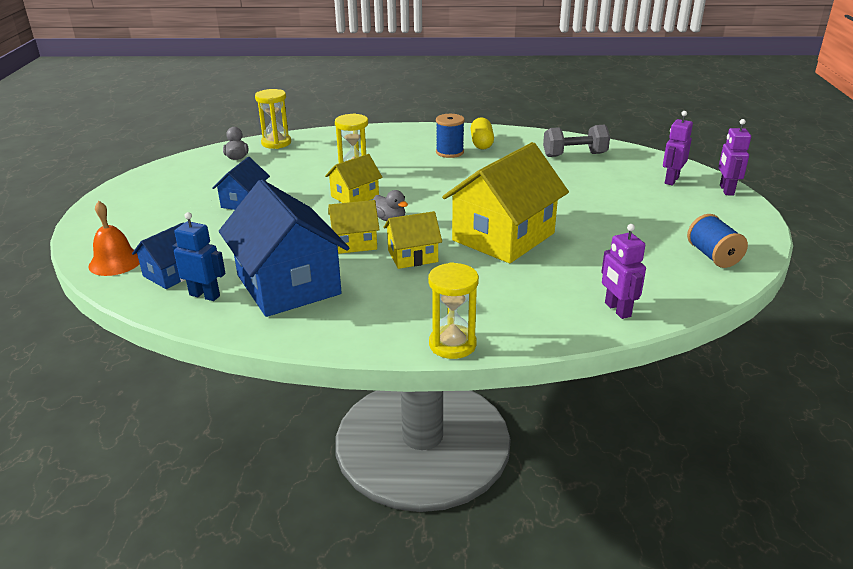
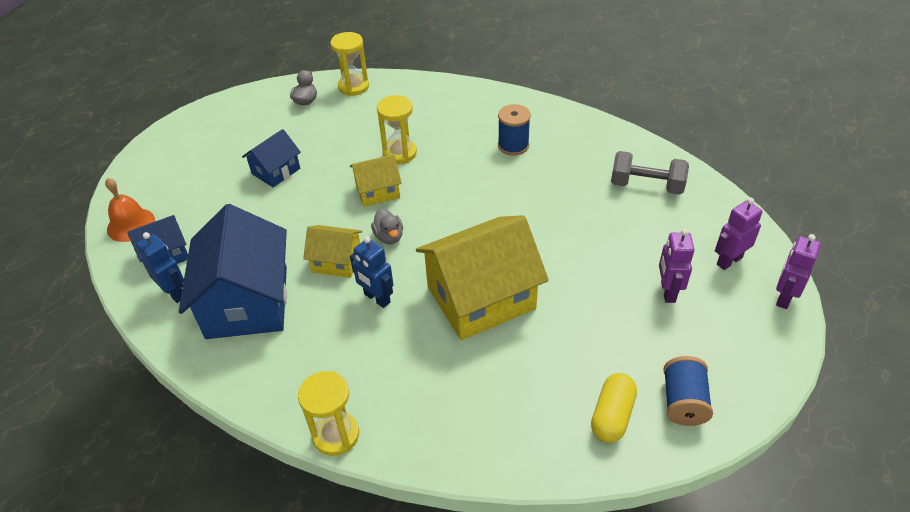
camera: 25 degrees right, 15 degrees up
yellow house [384,211,442,269] -> blue robot [350,236,394,308]
yellow capsule [470,117,494,149] -> yellow capsule moved to [591,373,637,443]
purple robot [601,224,646,319] -> purple robot moved to [659,229,694,303]

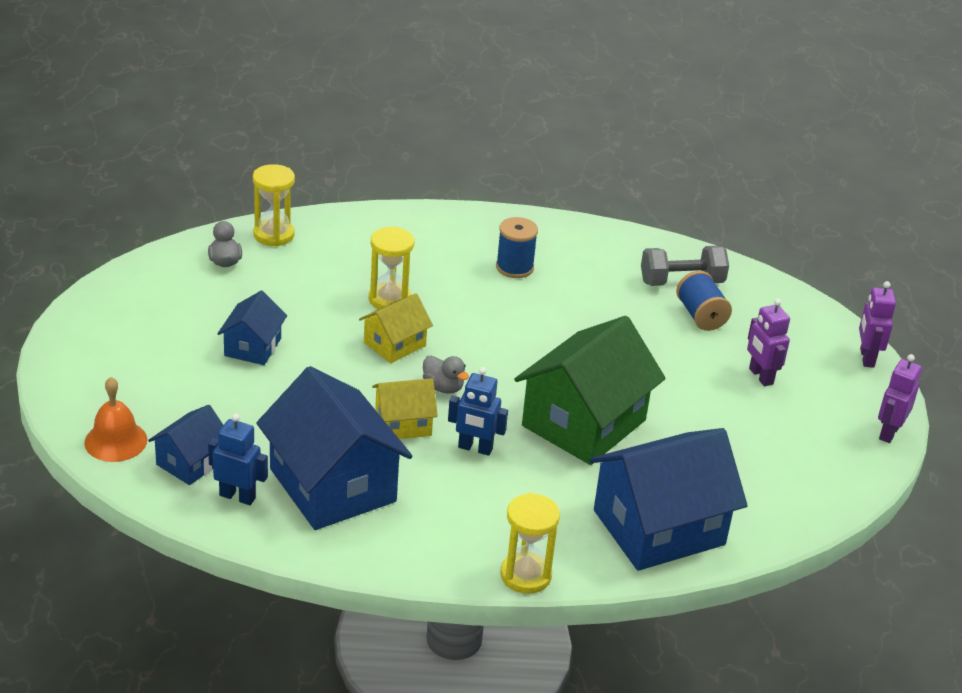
camera: 30 degrees left, 10 degrees down
yellow house [416,215,549,340] -> green house [514,316,666,465]
yellow capsule [591,373,637,443] -> none
blue spool [663,356,713,426] -> blue spool moved to [676,271,732,331]
purple robot [715,198,763,270] -> purple robot moved to [878,354,922,443]
none -> blue house [589,428,748,571]

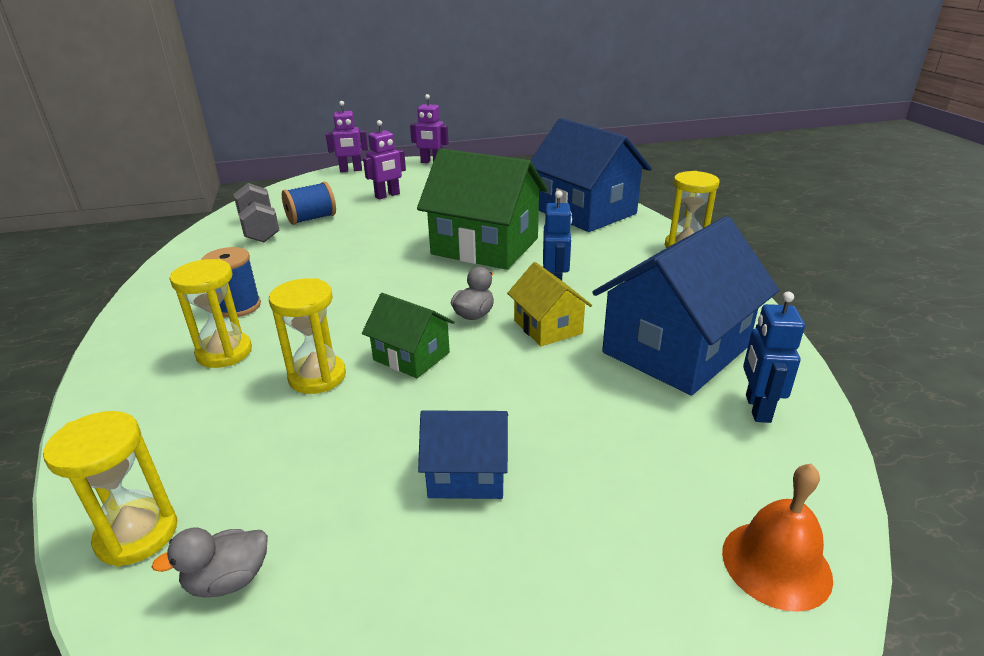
camera: 100 degrees left, 5 degrees down
blue house [148,405,223,485] -> none
yellow house [359,293,433,363] -> green house [362,293,455,378]
none -> yellow hourglass [170,259,252,368]

